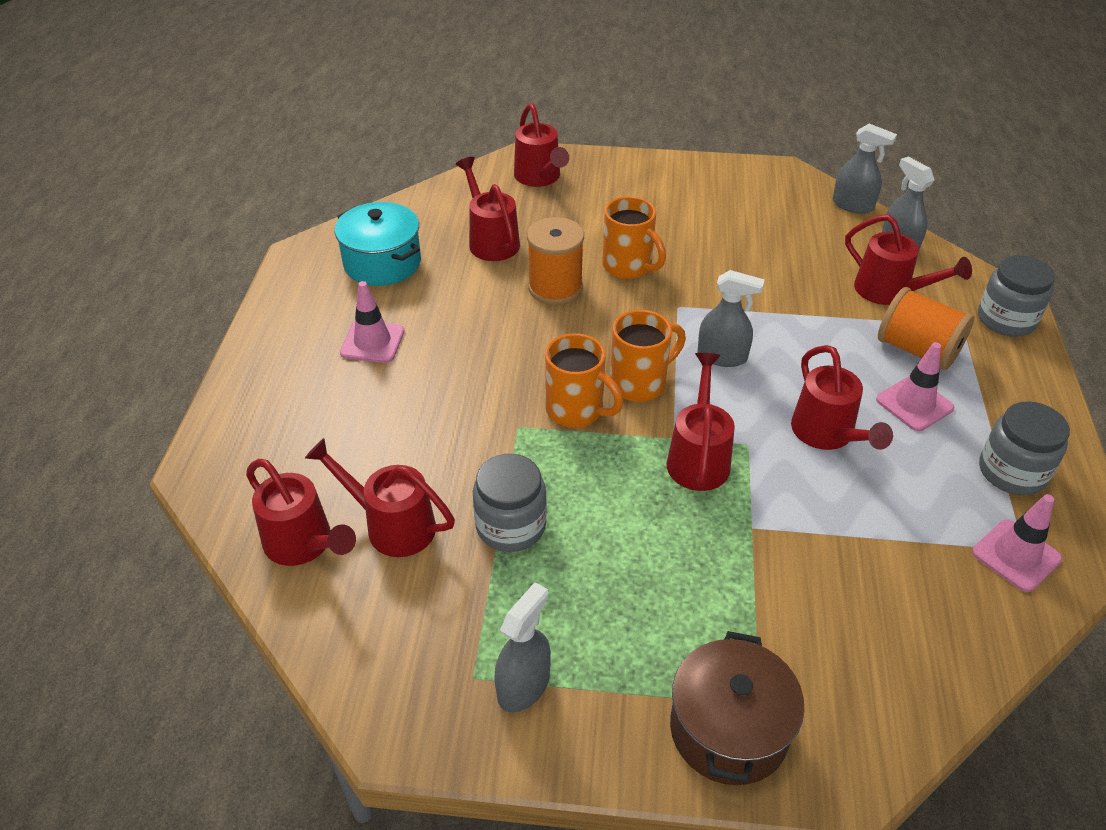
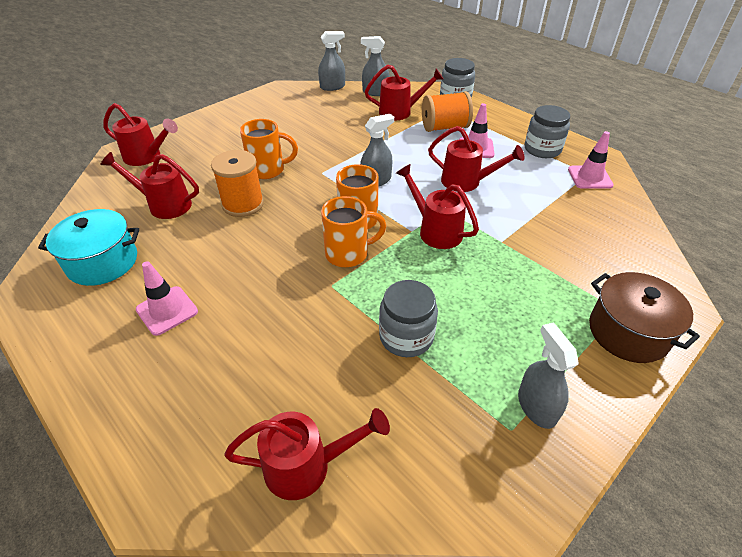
camera: 50 degrees left, 0 degrees up
red watering can [305,438,455,557] -> none

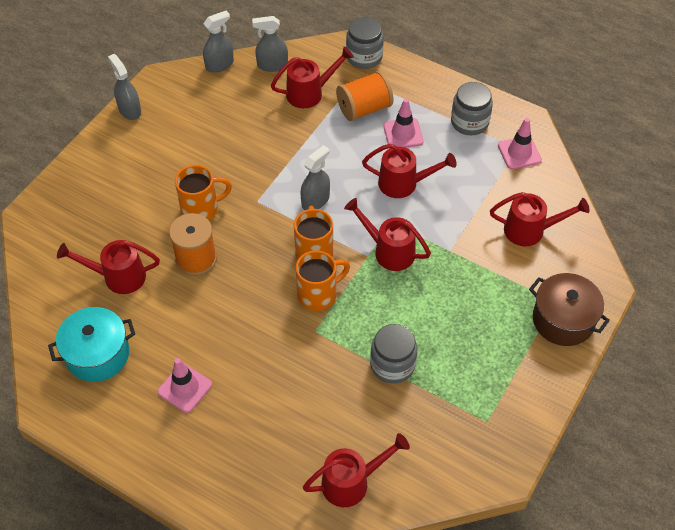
camera: 15 degrees left, 10 degrees up
red watering can [103,103,178,166] -> red watering can moved to [490,192,590,246]
grey spray bottle [518,323,579,429] -> grey spray bottle moved to [108,54,141,120]

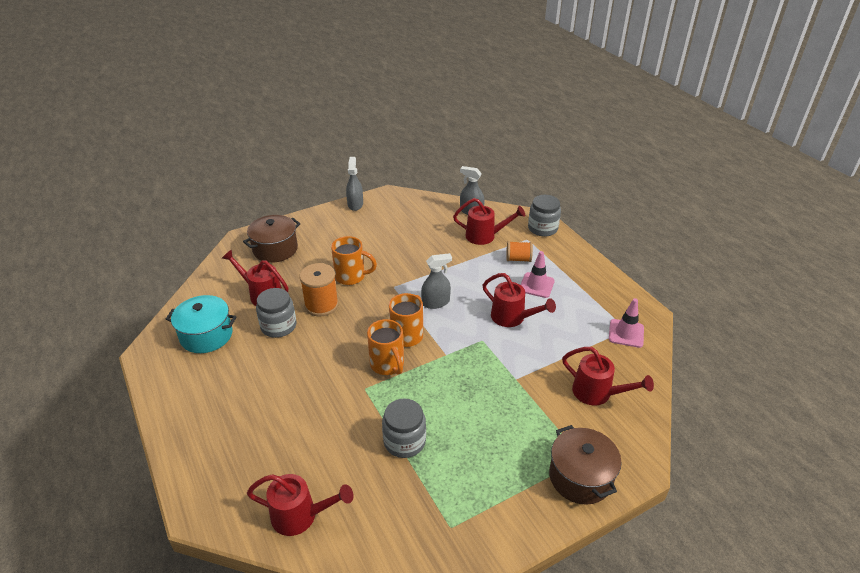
camera: 30 degrees right, 15 degrees down
pink traffic cone [157,358,212,413] -> none
grey spray bottle [203,11,234,73] -> none
orange mug [296,250,350,311] -> orange mug turned 60 degrees clockwise [367,319,404,375]
orange spool [336,71,394,121] -> orange spool [506,241,533,262], size x0.63
red watering can [344,198,431,271] -> none
grey jar [451,82,493,135] -> grey jar moved to [256,288,296,338]
none -> brown pot [243,215,301,263]

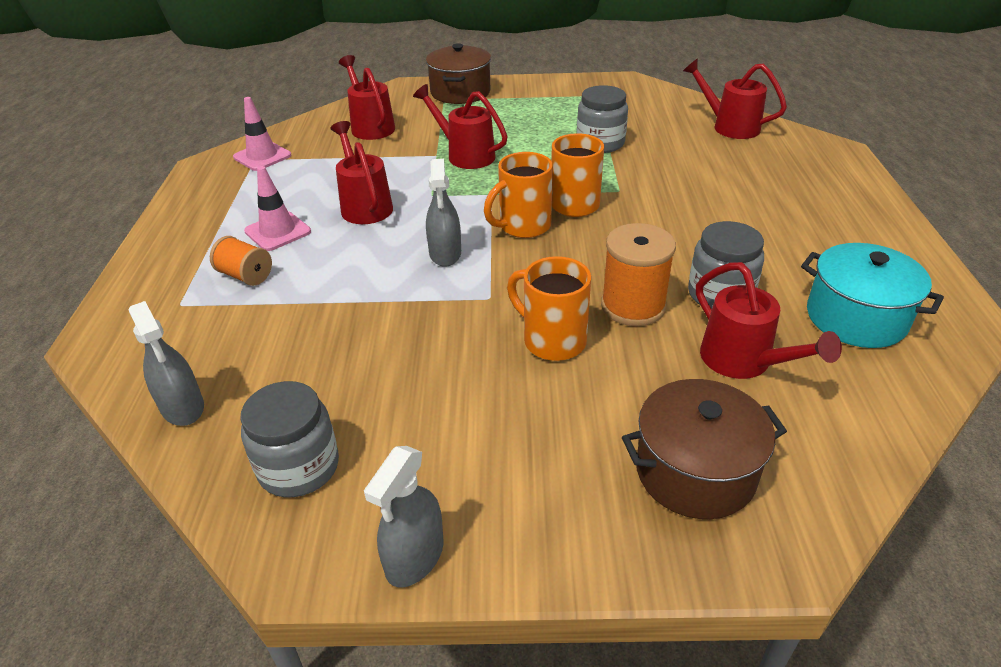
camera: 150 degrees left, 0 degrees up
grey spray bottle [421,253,452,309] -> grey spray bottle turned 105 degrees counterclockwise [426,159,461,267]
red watering can [453,198,525,245] -> red watering can moved to [413,84,508,169]
grey jar [528,195,561,236] -> grey jar moved to [240,381,339,497]

